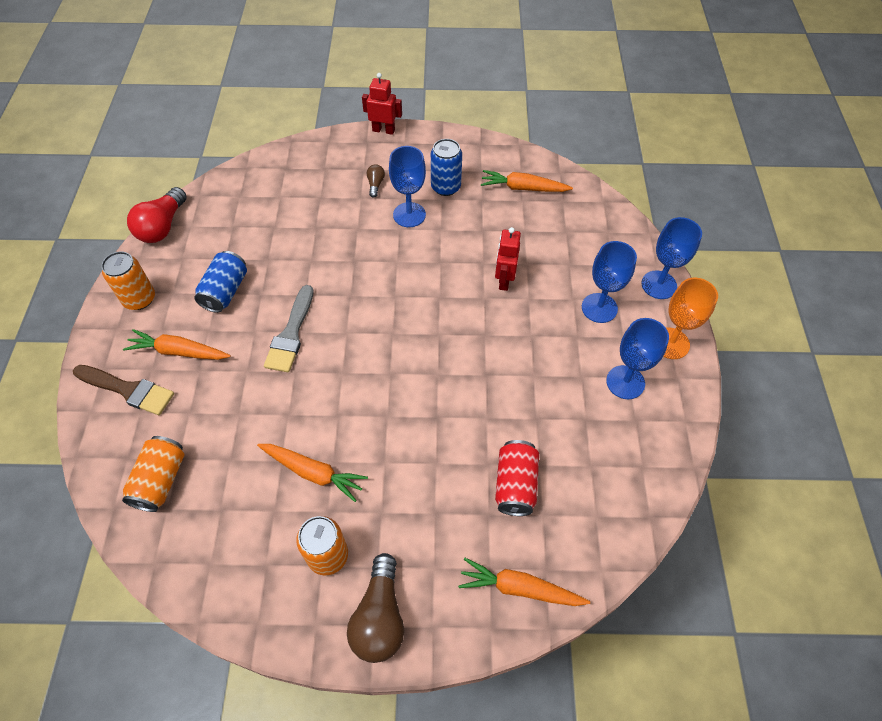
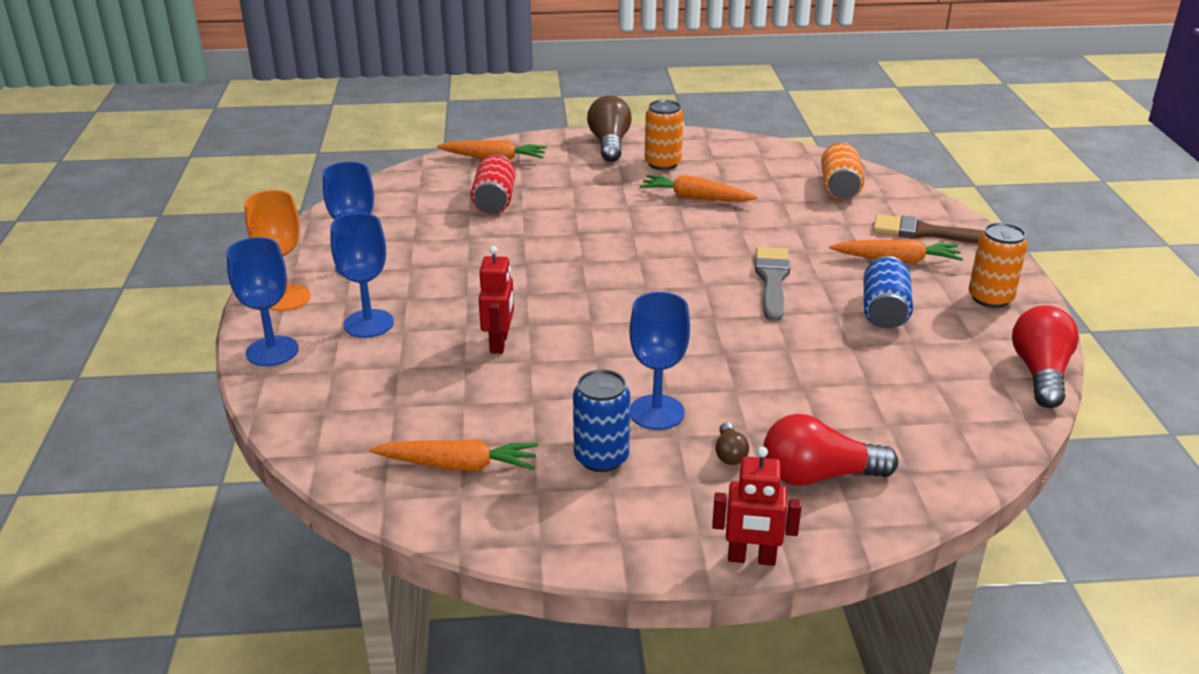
camera: 175 degrees right, 25 degrees down
none -> red light bulb [763,414,898,486]

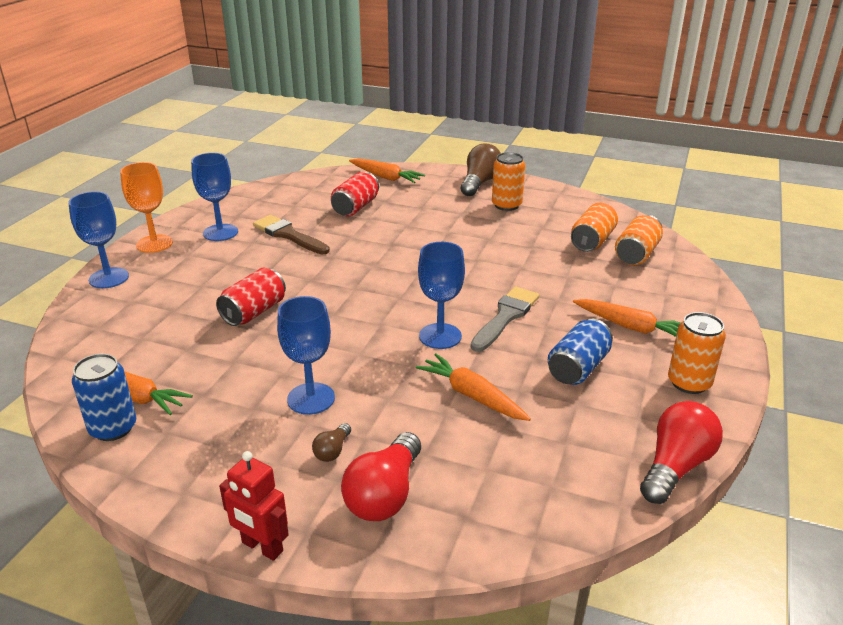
camera: 25 degrees right, 0 degrees up
blue goblet [330,213,394,338] -> blue goblet moved to [418,242,465,349]
red robot [479,246,514,354] -> red can [216,268,286,326]
blue can [573,369,630,472] -> blue can moved to [72,354,136,441]
orange carrot [640,175,758,202] -> orange carrot moved to [416,353,531,421]
red light bulb [763,414,898,486] -> red light bulb turned 90 degrees counterclockwise [341,432,421,521]
brown brush [873,214,984,244] -> brown brush moved to [253,215,330,254]
none -> orange can [571,203,618,252]

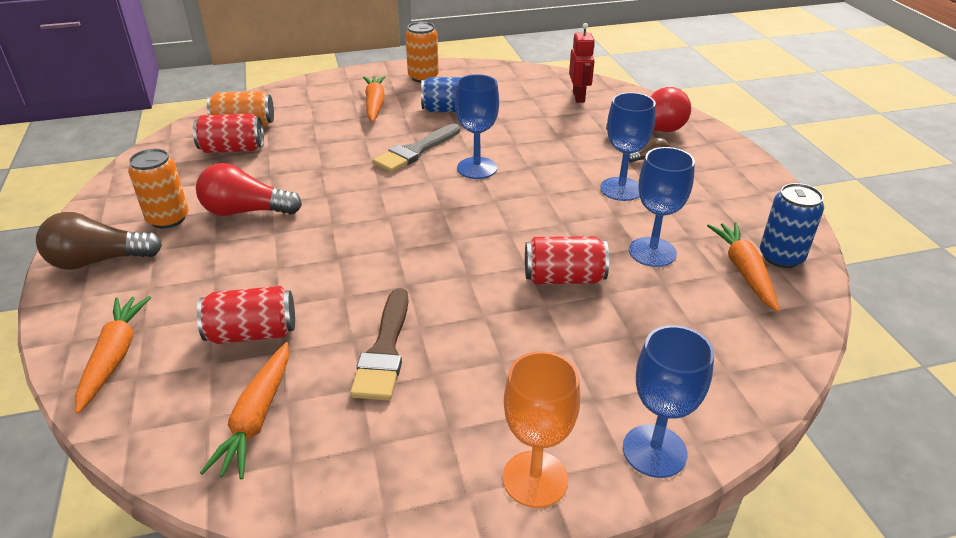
camera: 125 degrees left, 5 degrees up
blue goblet [191,153,238,241] -> blue goblet moved to [629,147,695,267]
red robot [219,451,289,561] -> red robot moved to [569,23,595,103]
orange carrot [416,353,531,421] -> orange carrot moved to [200,342,289,479]
grey brush [471,287,539,352] -> grey brush turned 45 degrees counterclockwise [372,124,460,173]
orange can [571,203,618,252] -> red can [193,113,264,153]
red light bulb [640,401,723,504] -> red light bulb moved to [196,163,302,216]

